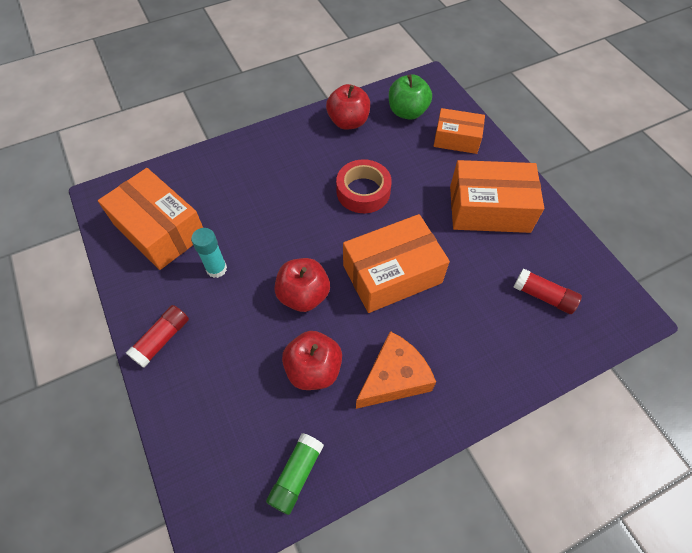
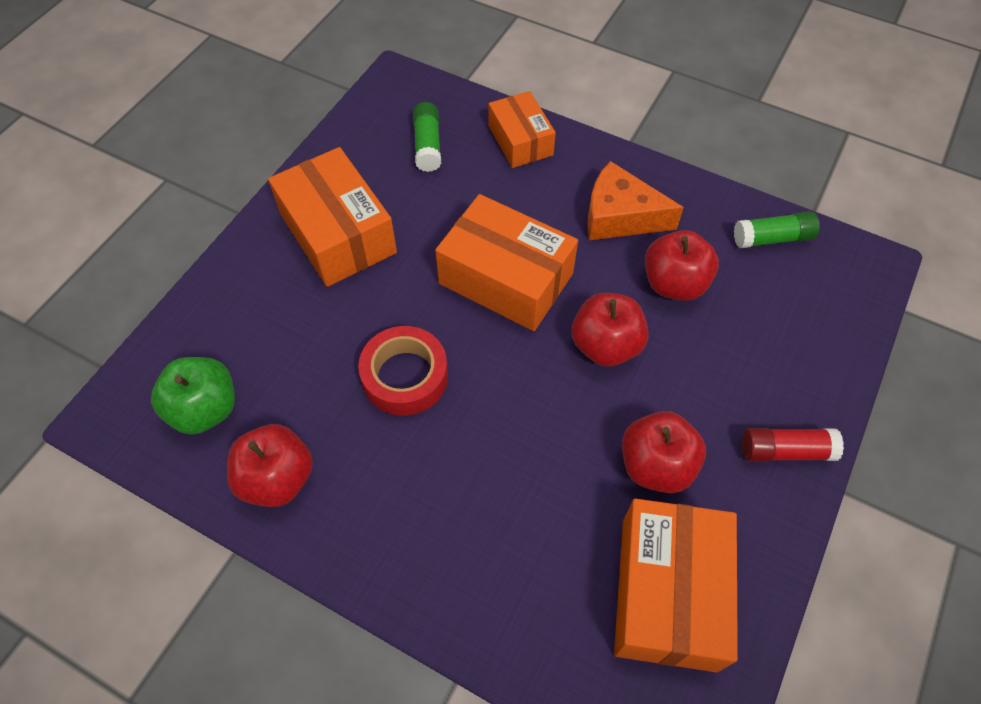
camera: 125 degrees left, 0 degrees up
turquoise glue stick [191,228,227,278] -> red apple [622,411,706,493]
orange box [434,108,485,154] -> orange box moved to [489,91,556,168]
red glue stick [514,268,582,314] -> green glue stick [413,102,441,172]

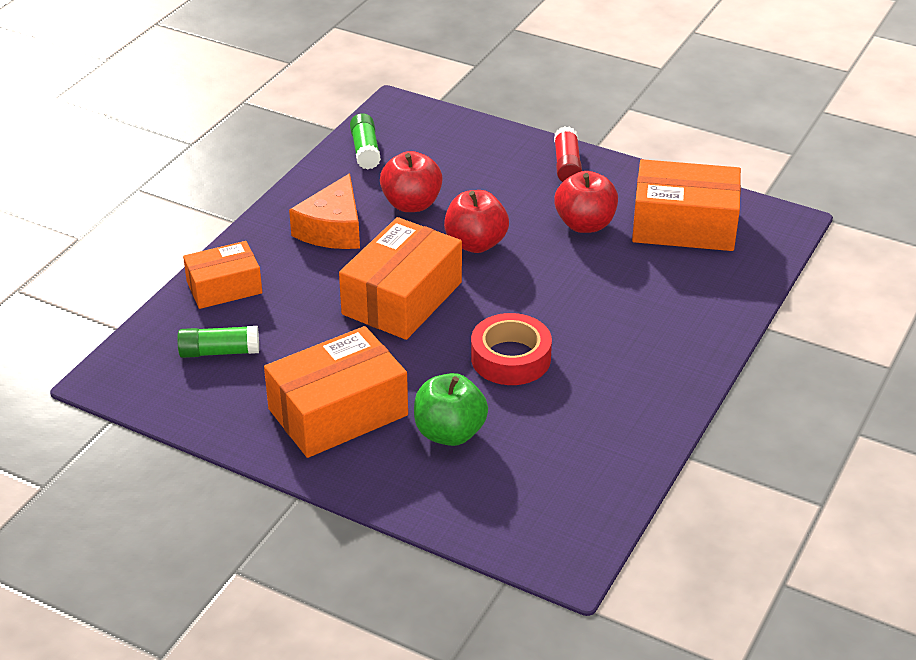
camera: 90 degrees left, 20 degrees down
green apple [151,357,235,434] -> green apple moved to [414,373,488,446]
red apple [227,424,313,507] -> none

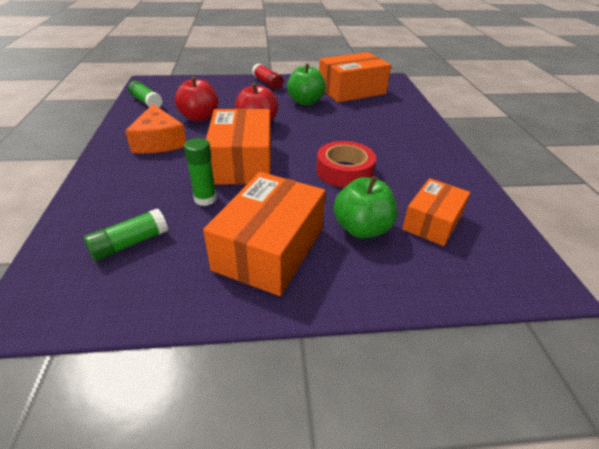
camera: 35 degrees left, 0 degrees up
orange box [183,241,262,309] -> orange box moved to [402,178,470,246]
red apple [554,171,618,233] -> green apple [287,63,326,105]
none -> green glue stick [184,138,217,206]

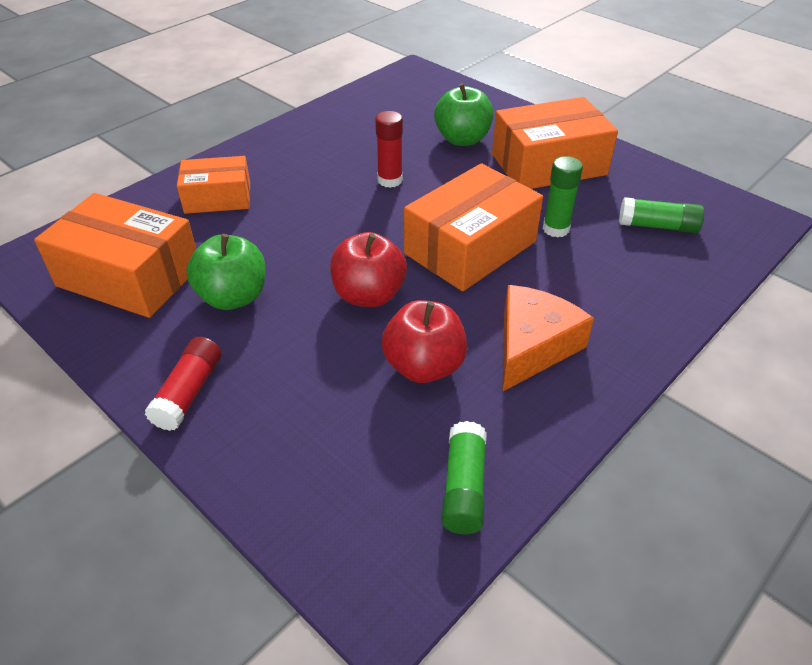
camera: 130 degrees left, 5 degrees up
red tape [316,141,376,188] -> red glue stick [375,111,403,188]
orange box [402,178,470,246] -> orange box moved to [177,156,250,214]

